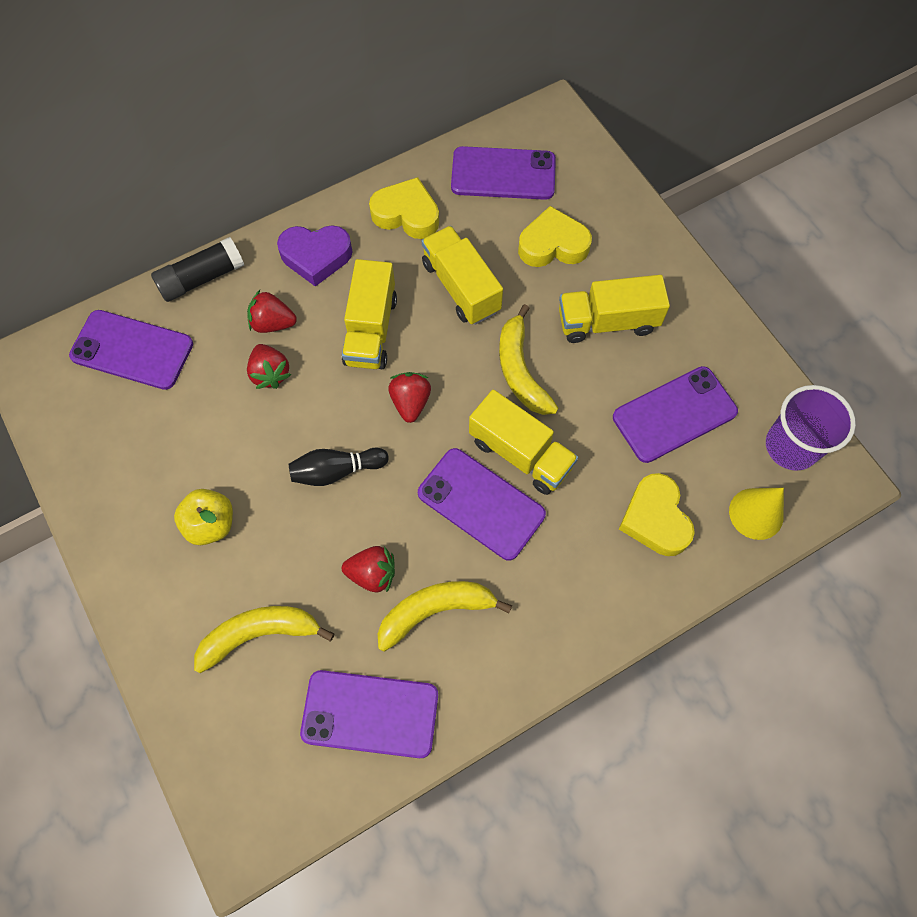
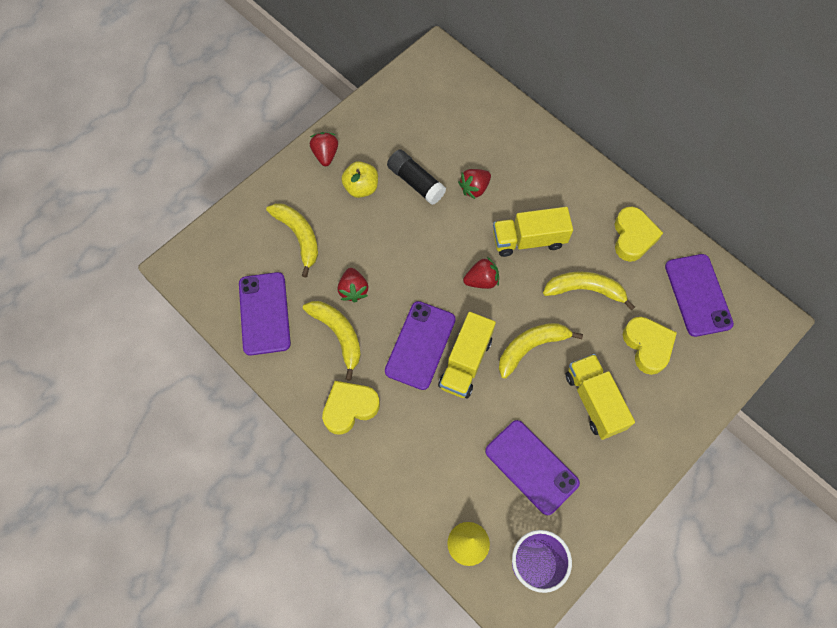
camera: 75 degrees right, 0 degrees up
purple phone [69,310,193,390] -> none
black glue stick [151,237,244,302] -> black glue stick moved to [387,150,446,205]
red strawberry [247,290,297,333] -> red strawberry moved to [310,132,338,166]
purple heart [277,225,353,287] -> none
black bowling pin [288,448,389,486] -> none
yellow truck [422,226,503,325] -> yellow banana [543,272,635,310]
yellow heart [619,473,695,556] -> yellow heart moved to [322,381,380,435]

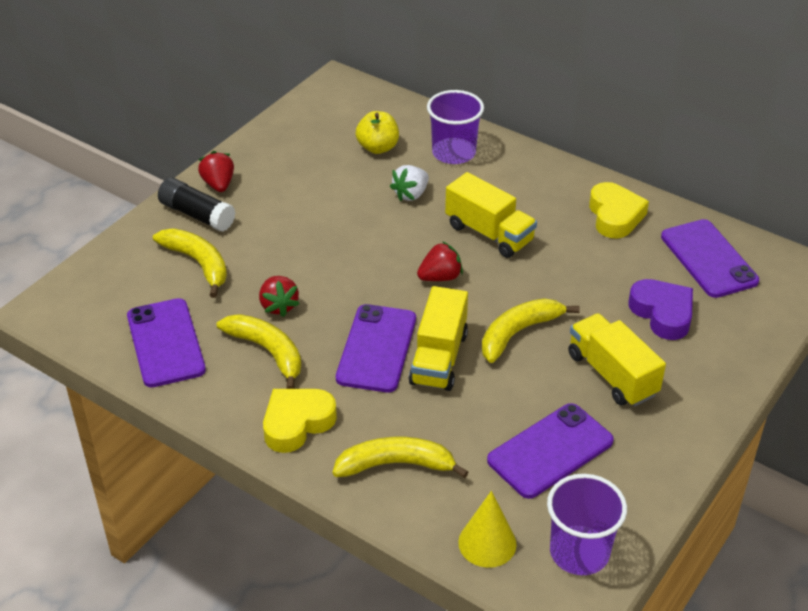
camera: 10 degrees left, 25 degrees down
yellow apple [341,161,378,198] -> yellow apple moved to [355,111,399,154]
black glue stick [387,150,446,205] -> black glue stick moved to [158,178,236,232]
red strawberry [458,169,491,199] -> white strawberry [390,165,429,201]
purple phone [485,420,580,515] -> purple phone turned 75 degrees counterclockwise [487,403,614,499]
yellow truck [493,207,573,257] -> yellow truck turned 120 degrees counterclockwise [445,172,537,258]
yellow banana [543,272,635,310] -> yellow banana moved to [333,437,469,478]
yellow heart [623,317,677,375] -> purple heart [628,279,693,340]
none -> purple cup [427,90,484,164]

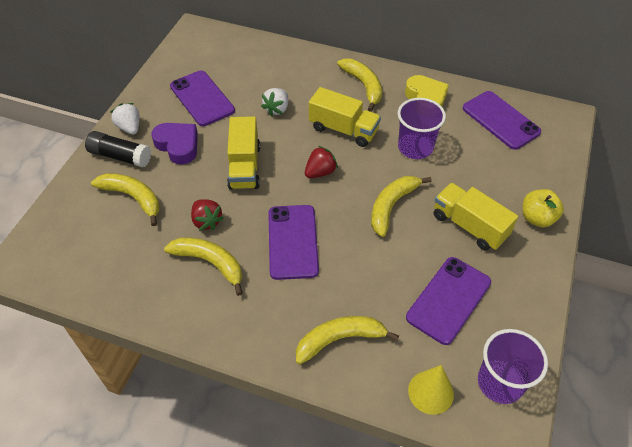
camera: 15 degrees left, 10 degrees up
purple phone [127,298,206,387] -> purple phone moved to [170,71,235,126]
red strawberry [198,151,234,192] -> white strawberry [110,103,139,135]
yellow heart [263,389,337,453] -> none
yellow apple [355,111,399,154] -> yellow apple moved to [522,189,564,227]
yellow truck [409,286,468,391] -> yellow truck moved to [227,116,261,190]
purple cup [427,90,484,164] -> purple cup moved to [398,98,446,159]
purple heart [628,279,693,340] -> purple heart moved to [151,123,198,165]
none -> yellow banana [337,58,382,112]

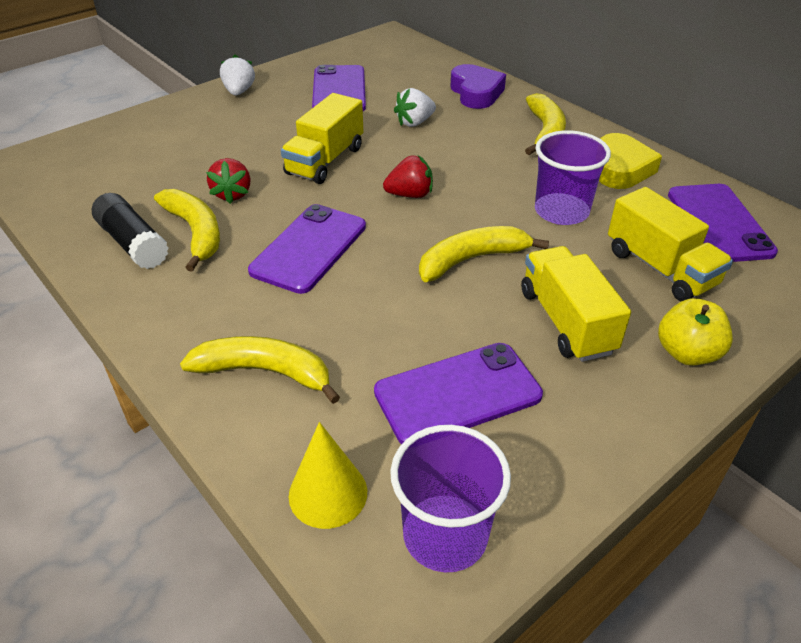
camera: 30 degrees right, 10 degrees down
black glue stick [85,131,151,168] -> black glue stick moved to [92,193,169,269]
yellow banana [91,173,159,226] -> none
purple heart [151,123,198,165] -> purple heart moved to [451,64,506,109]
yellow truck [309,87,381,147] -> yellow truck moved to [608,187,733,301]

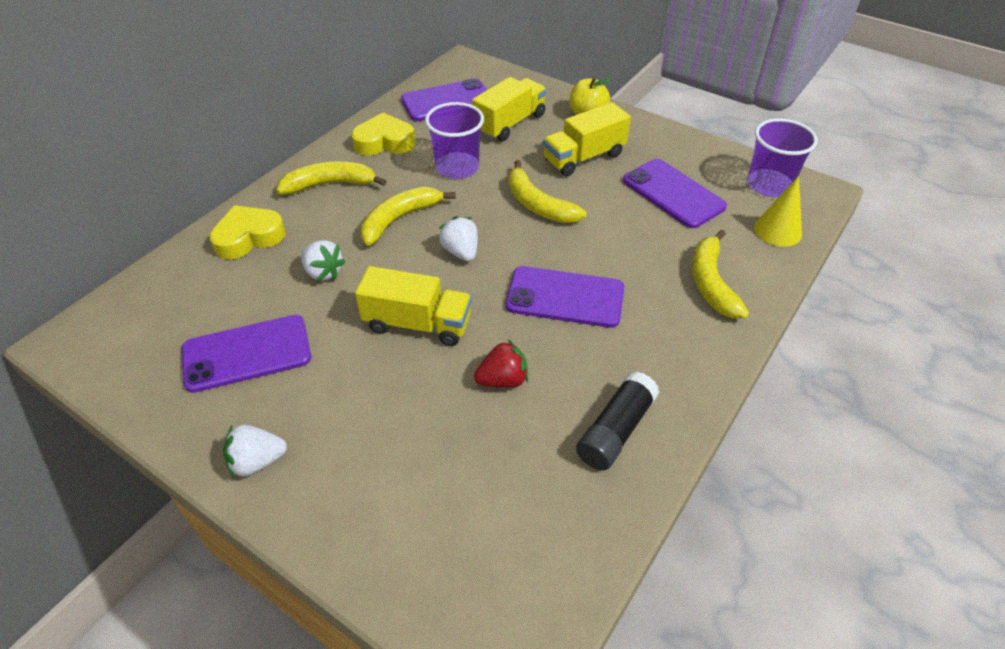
camera: 105 degrees left, 5 degrees up
yellow banana [154,189,220,272] -> yellow banana moved to [361,187,456,246]
red strawberry [383,155,433,198] -> white strawberry [439,216,478,261]
purple heart [451,64,506,109] -> yellow heart [209,205,286,260]

